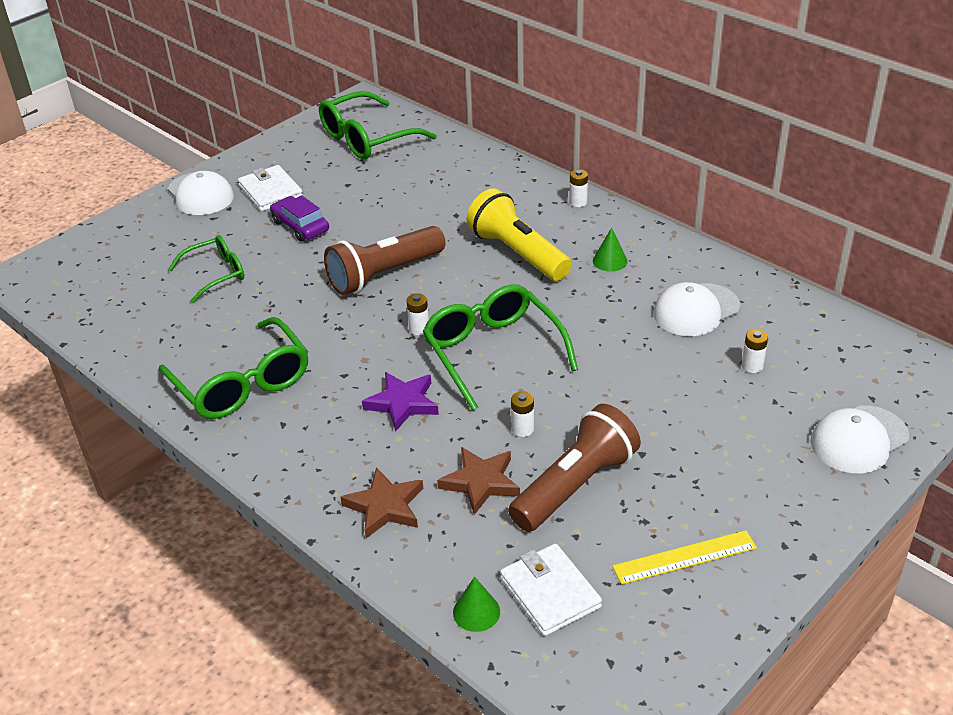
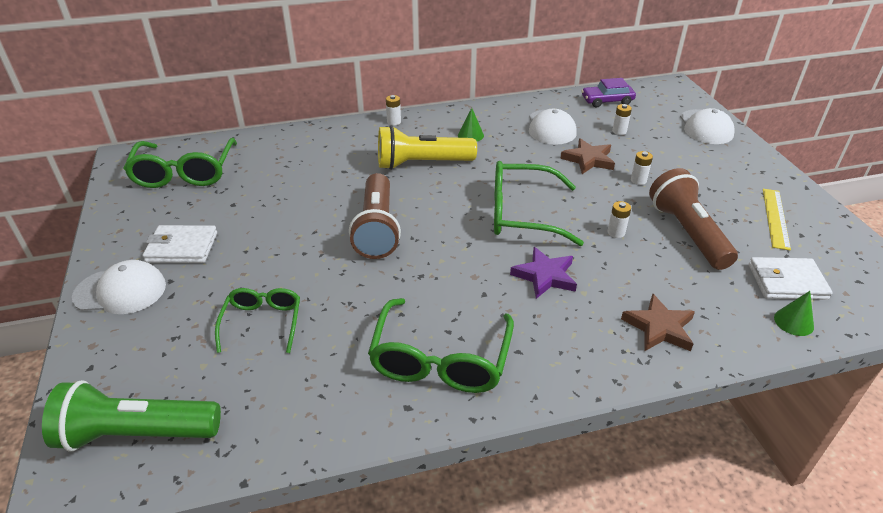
camera: 60 degrees left, 0 degrees up
green glasses [159,317,308,419] -> green glasses turned 105 degrees clockwise [368,298,514,393]
purple car [270,195,329,242] -> purple car moved to [581,78,636,108]
white battery [407,293,429,335] -> white battery moved to [631,151,653,185]
brown star [437,447,520,515] -> brown star moved to [560,138,615,174]
none -> green flashlight [42,380,221,451]

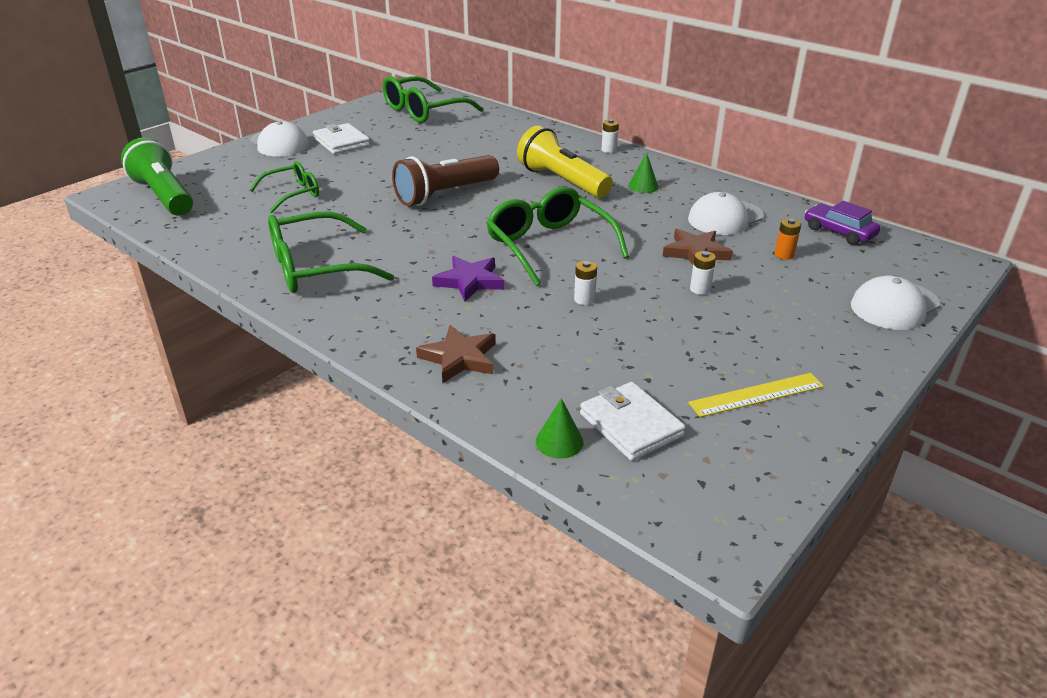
camera: 55 degrees right, 5 degrees down
white battery [612,104,632,135] -> orange battery [775,218,801,260]
brown flashlight [649,168,738,270] -> none

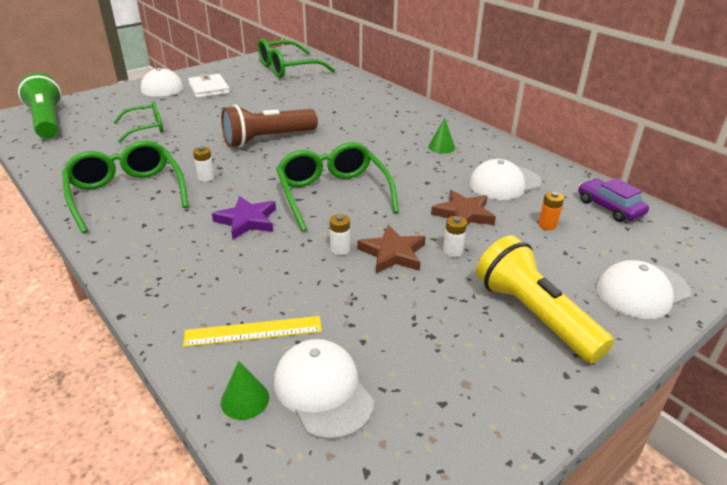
camera: 10 degrees right, 0 degrees up
green glasses [268,211,394,293] -> green glasses turned 75 degrees clockwise [62,140,189,233]
brown star [416,325,496,383] -> brown star moved to [358,225,426,273]
yellow flashlight [517,125,613,198] -> yellow flashlight moved to [476,235,614,363]
white wallet [580,382,686,461] -> white cap [274,339,374,440]
white battery [602,119,619,153] -> white battery moved to [193,146,215,182]
yellow ruler [688,373,824,417] -> yellow ruler moved to [183,316,322,347]

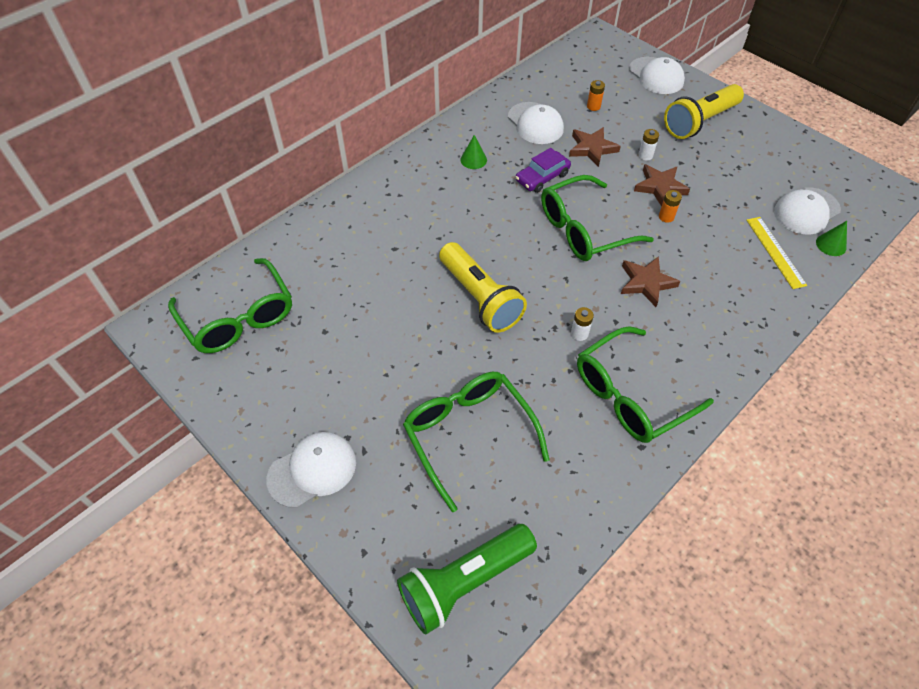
camera: 95 degrees left, 20 degrees up
green glasses [114,101,163,143] -> green glasses [403,372,550,512], size x1.64
white wallet [188,74,230,98] -> none
purple star [212,196,276,239] -> brown star [621,256,680,307]
brown flashlight [221,105,318,148] -> yellow flashlight [439,242,527,333]
white battery [330,214,350,255] -> orange battery [659,190,682,223]
purple car [578,178,649,222] -> purple car moved to [516,148,571,193]

